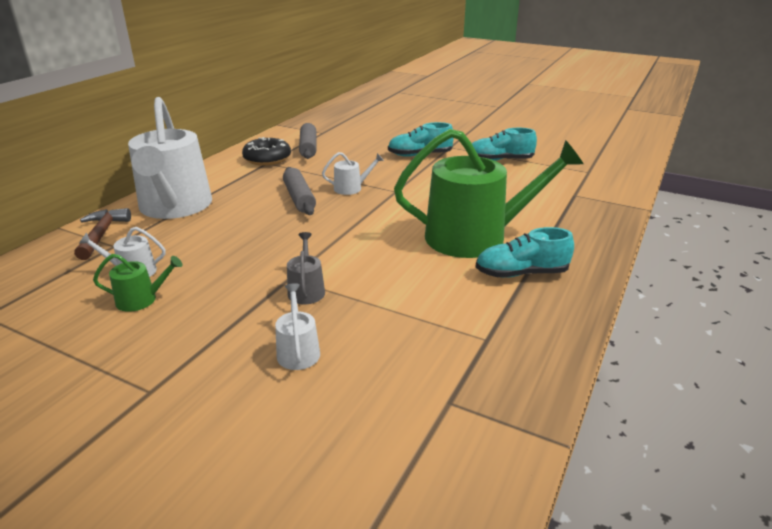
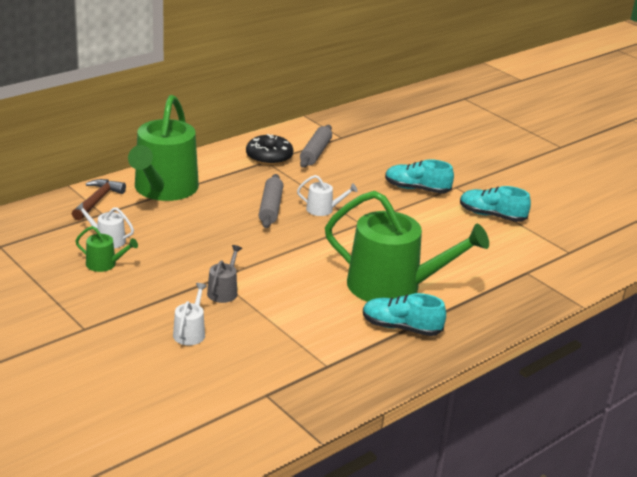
camera: 20 degrees right, 0 degrees up
white watering can [128,97,212,219] -> green watering can [128,95,199,201]

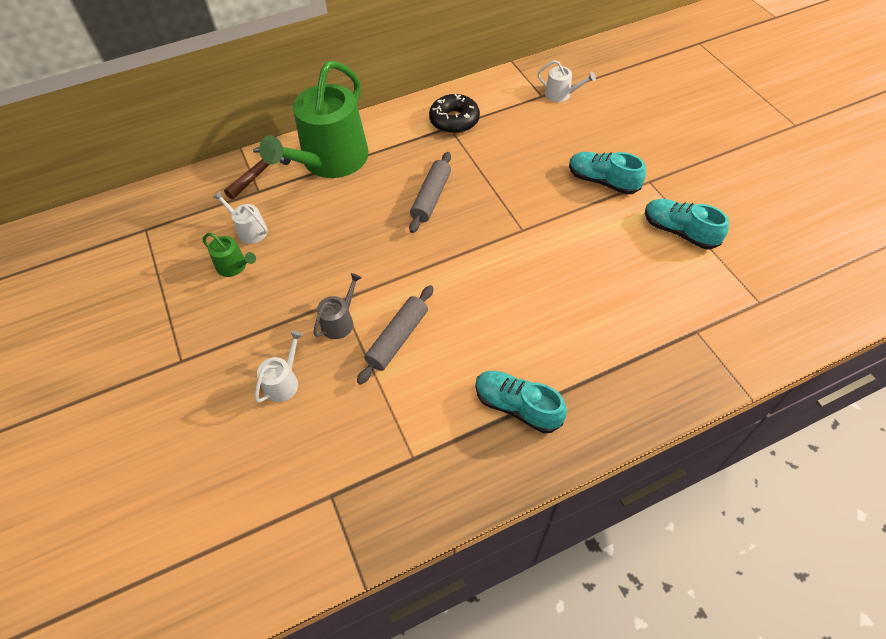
camera: 20 degrees right, 25 degrees up
white watering can [297,175,358,216] -> white watering can moved to [537,60,596,102]
grey rolling pin [300,125,332,168] -> grey rolling pin moved to [357,285,434,385]
green watering can [325,191,489,302] -> none

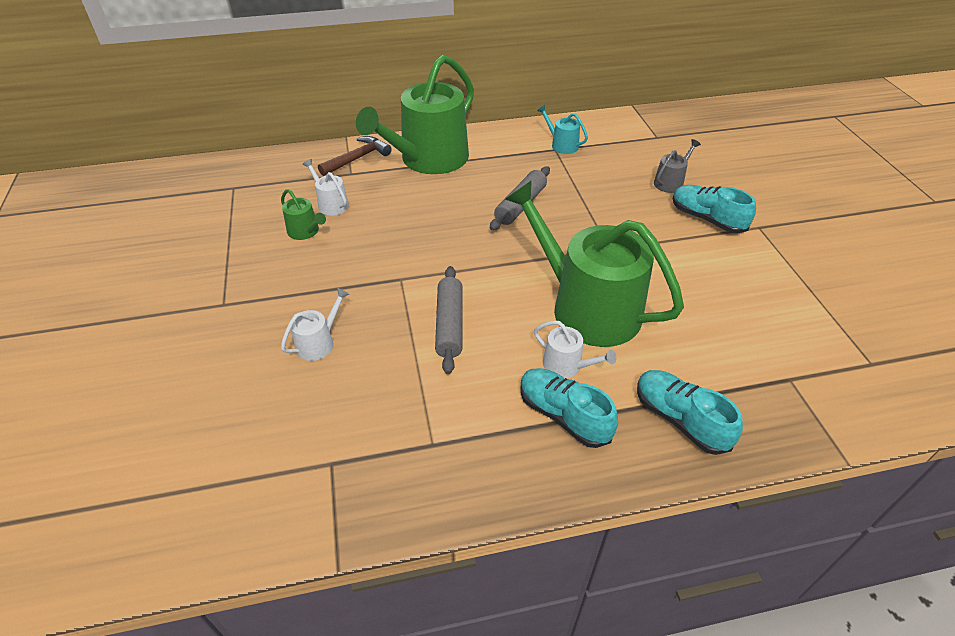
camera: 10 degrees right, 10 degrees down
grey watering can [313,273,362,339] -> grey watering can moved to [654,139,701,193]
grey rolling pin [357,285,434,385] -> grey rolling pin turned 45 degrees counterclockwise [435,266,463,374]
black donut [429,94,480,134] -> turquoise watering can [537,105,588,154]
white watering can [537,60,596,102] -> white watering can moved to [534,321,616,378]
turquoise shoe [645,199,729,249] -> turquoise shoe moved to [637,370,743,455]
none -> green watering can [505,180,684,347]

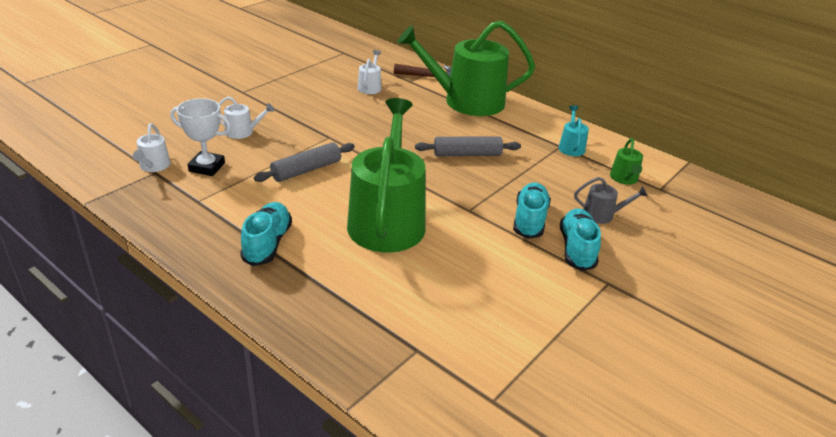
camera: 50 degrees right, 10 degrees down
green watering can [281,189,326,240] -> green watering can moved to [610,138,643,185]
white watering can [534,321,616,378] -> white watering can moved to [133,123,171,172]
turquoise shoe [637,370,743,455] -> turquoise shoe moved to [513,183,551,239]
none -> white trophy [170,98,231,176]

